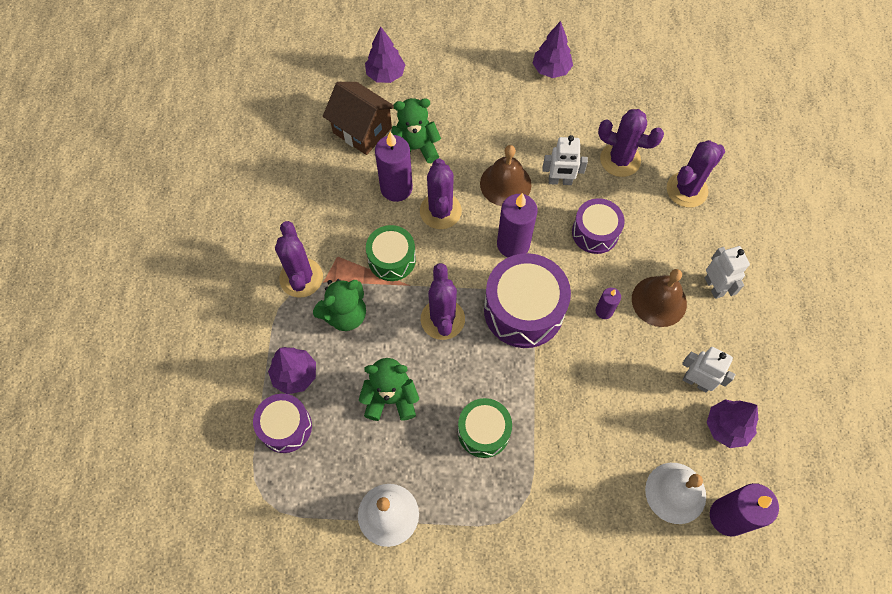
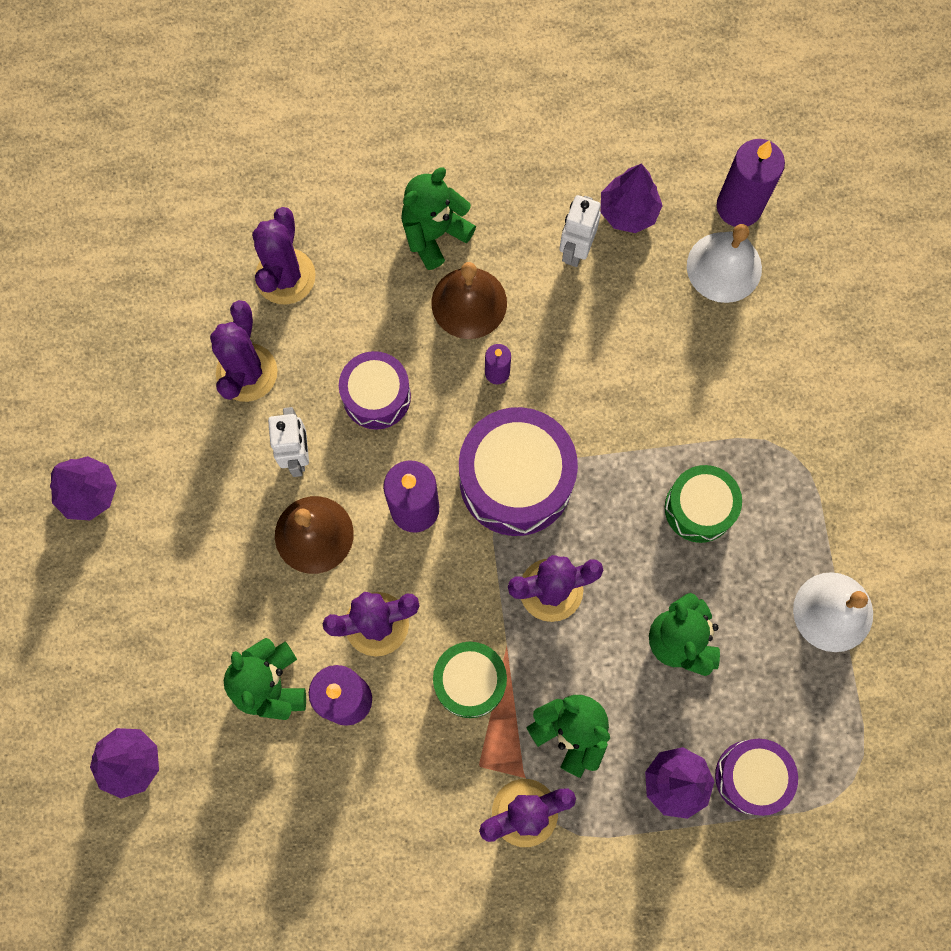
camera: 100 degrees left, 10 degrees up
brown house [323,82,394,155] -> none
purple cactus [667,140,725,208] -> purple cactus turned 60 degrees clockwise [252,207,316,305]
white robot [705,246,750,299] -> green teddy bear [401,167,476,270]

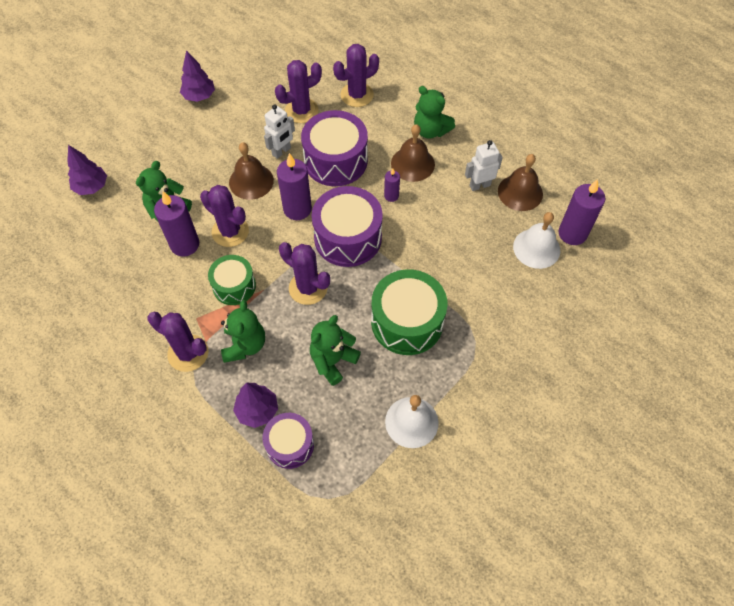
camera: 50 degrees right, 15 degrees down
purple drum [339,351,411,430] -> purple drum [301,110,368,186], size x1.64
green teddy bear [401,167,476,270] -> green teddy bear turned 150 degrees counterclockwise [414,86,455,139]
purple tree [600,163,663,233] -> brown bell [498,154,543,211]
green drum [665,465,742,543] -> green drum [371,269,448,355], size x1.64

